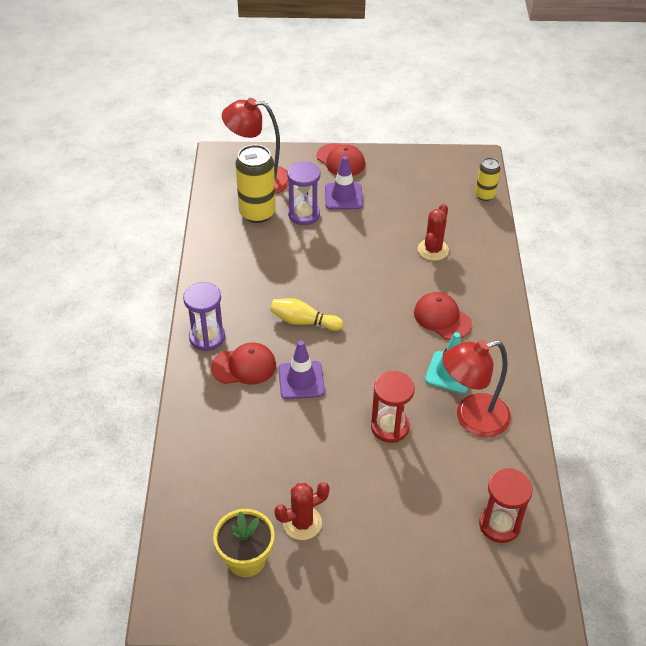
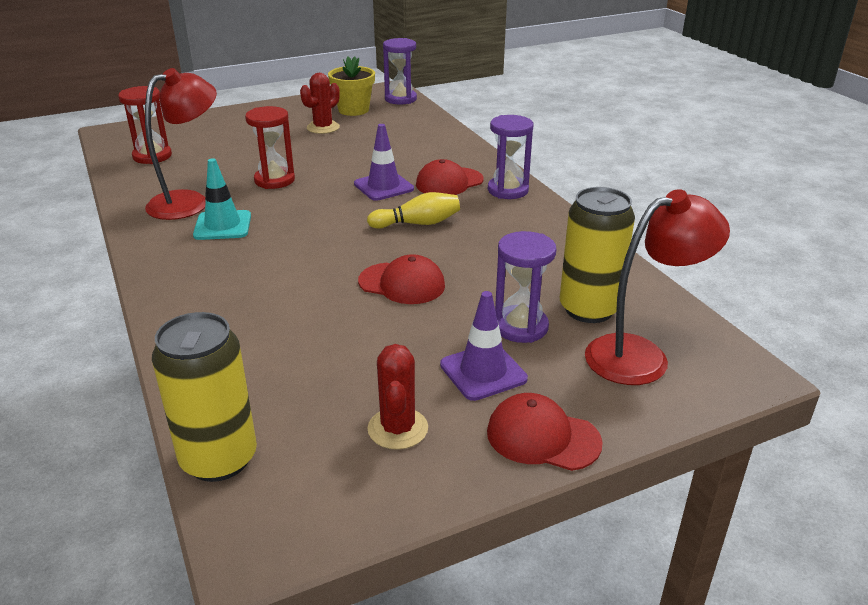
camera: 155 degrees right, 15 degrees down
red cap [414,292,472,340] -> red cap moved to [358,254,445,304]
red cactus [418,204,449,261] -> red cactus moved to [368,344,428,450]
yellow can [475,158,501,201] -> yellow can [152,312,257,482], size x1.75
none -> purple hourglass [383,38,417,105]

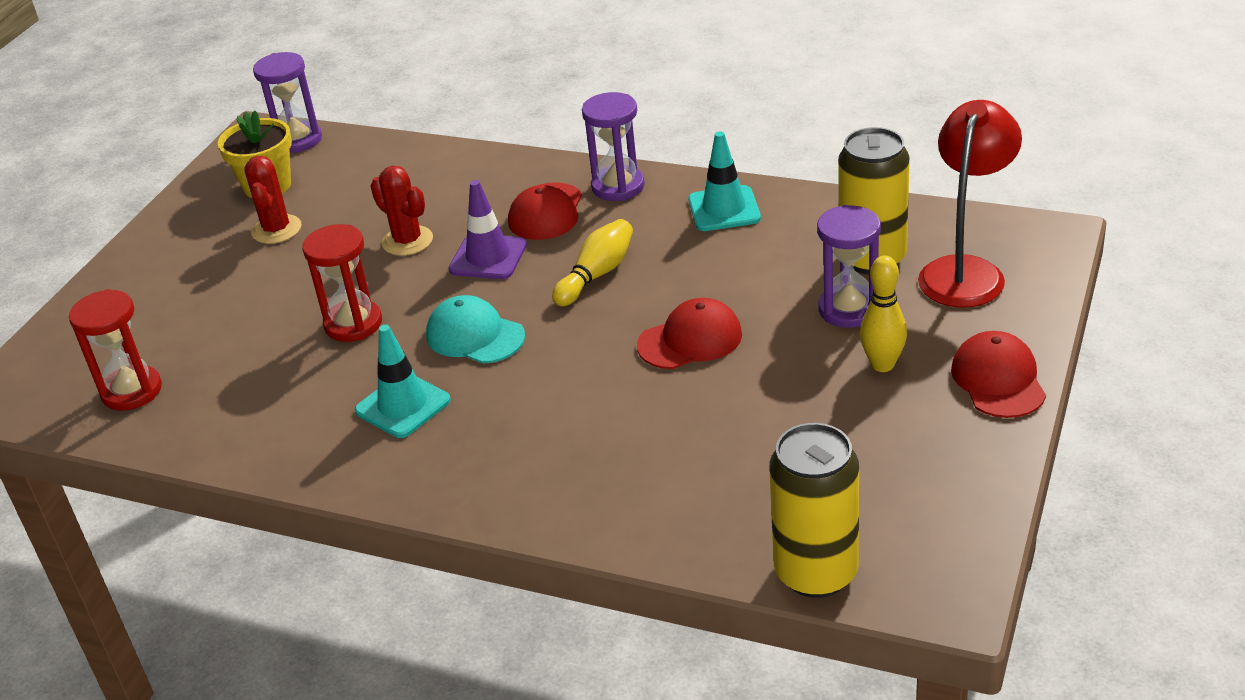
camera: 40 degrees left, 5 degrees up
red lamp [145,68,217,220] -> none
red cactus [368,344,428,450] -> red cactus moved to [371,166,433,256]
purple traffic cone [440,291,528,401] -> yellow bowling pin [860,255,907,372]
red cap [487,393,603,471] -> red cap turned 105 degrees clockwise [951,331,1046,418]
none -> turquoise cap [426,295,525,364]
none -> turquoise traffic cone [688,131,761,231]

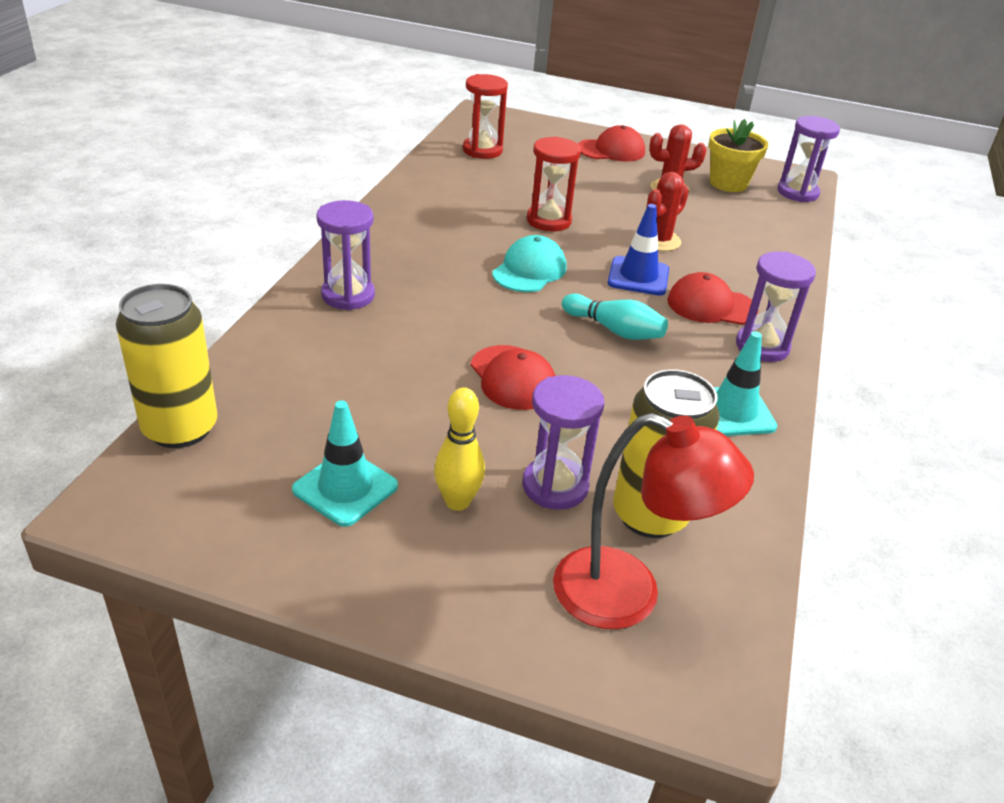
camera: 80 degrees right, 0 degrees up
turquoise traffic cone [355,324,451,438] -> turquoise traffic cone moved to [292,400,398,527]
purple traffic cone [449,180,527,279] -> blue traffic cone [607,204,669,296]
yellow bowling pin [552,219,633,306] -> turquoise bowling pin [562,294,668,340]
red cap [951,331,1046,418] -> red cap moved to [578,125,645,162]
none -> purple hourglass [316,200,375,310]

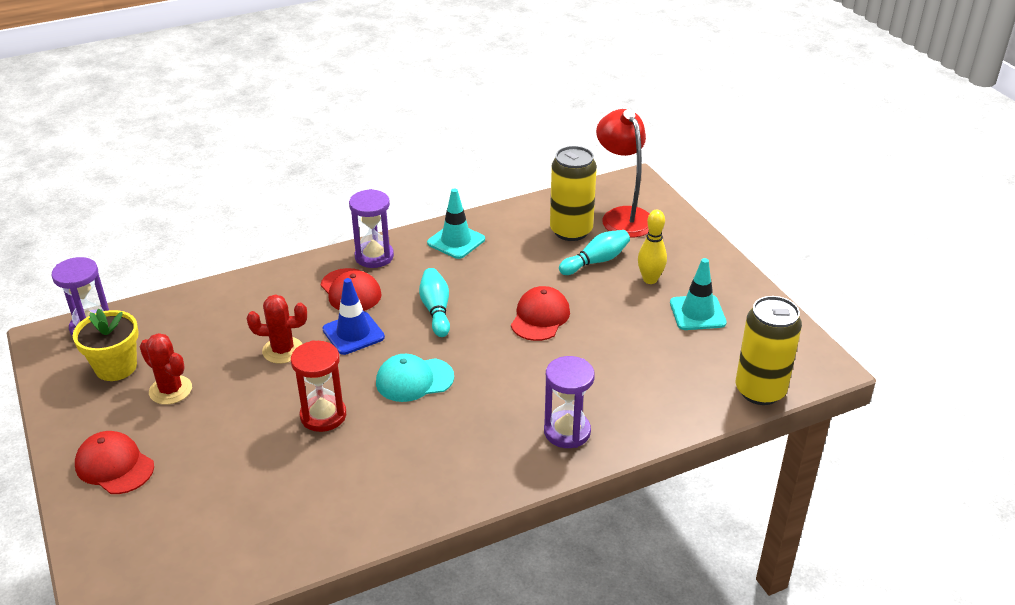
camera: 130 degrees left, 0 degrees up
red hourglass [463,74,508,159] -> none
purple hourglass [523,375,604,510] -> turquoise bowling pin [559,230,630,275]

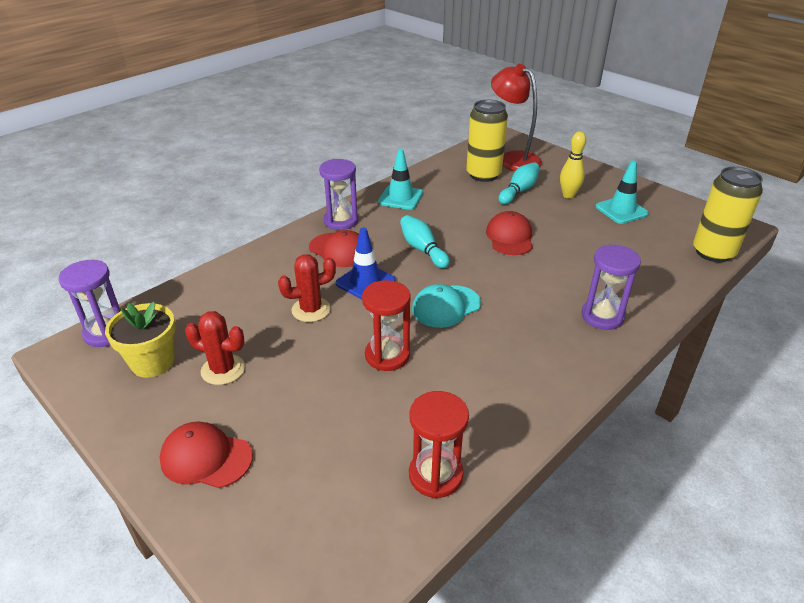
camera: 20 degrees left, 0 degrees up
none -> red hourglass [409,391,469,499]

